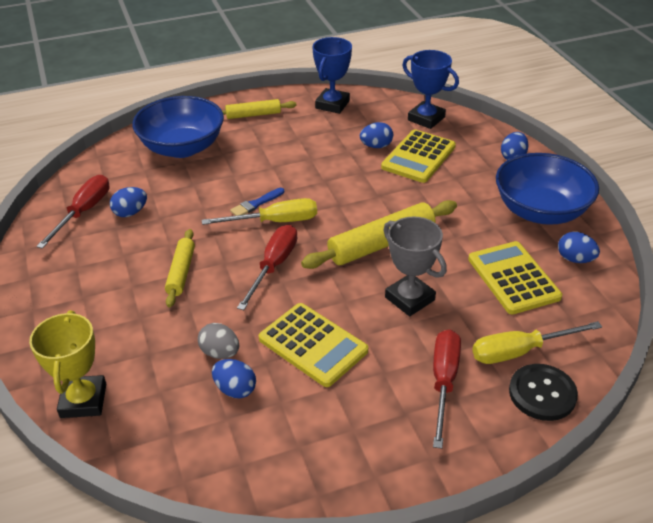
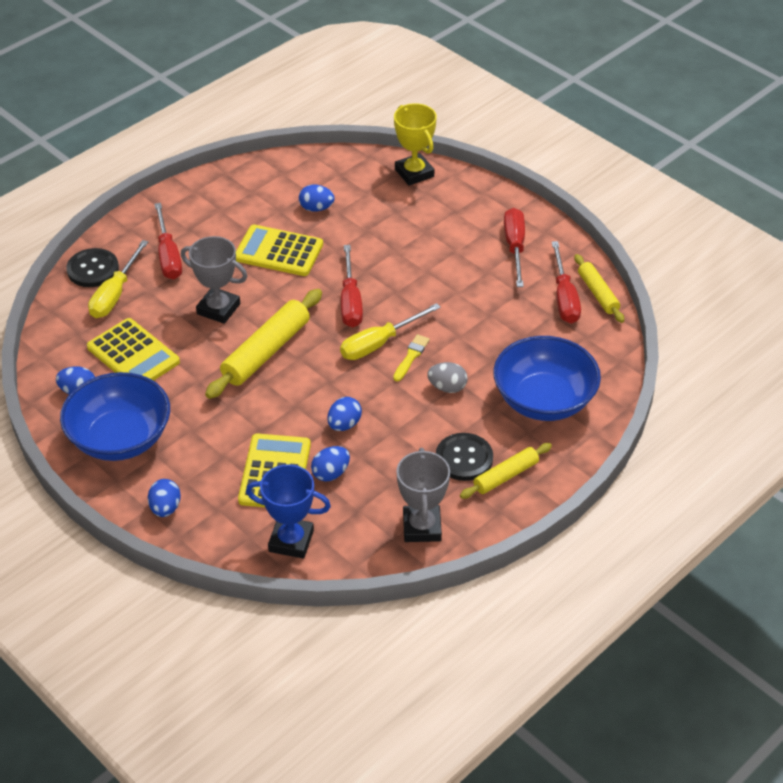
camera: 155 degrees right, 5 degrees up
blue egg [110,187,147,217] -> blue egg moved to [327,397,362,431]
yellow rolling pin [165,229,195,307] -> yellow rolling pin moved to [574,254,624,323]
grey egg [198,323,239,359] -> grey egg moved to [427,362,468,393]
blue brush [230,188,284,216] -> yellow brush [393,334,430,381]
blue trophy [313,37,352,114] -> grey trophy [397,448,450,542]
yellow screwdriver [472,321,602,364] -> yellow screwdriver turned 150 degrees clockwise [88,240,148,318]
none -> black button [436,433,493,481]
none -> red screwdriver [504,208,525,287]

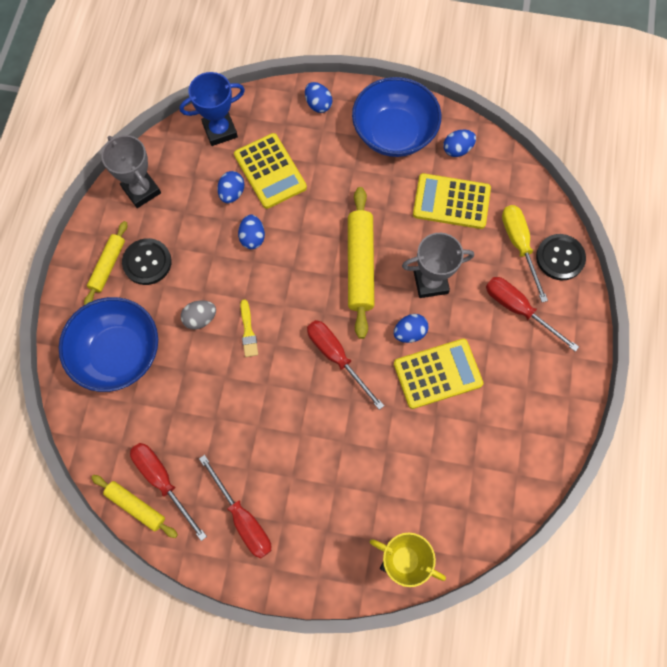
camera: 145 degrees right, 25 degrees up
blue egg [299,185,334,212] -> blue egg moved to [394,314,429,343]
yellow screwdriver [340,303,441,360] -> none

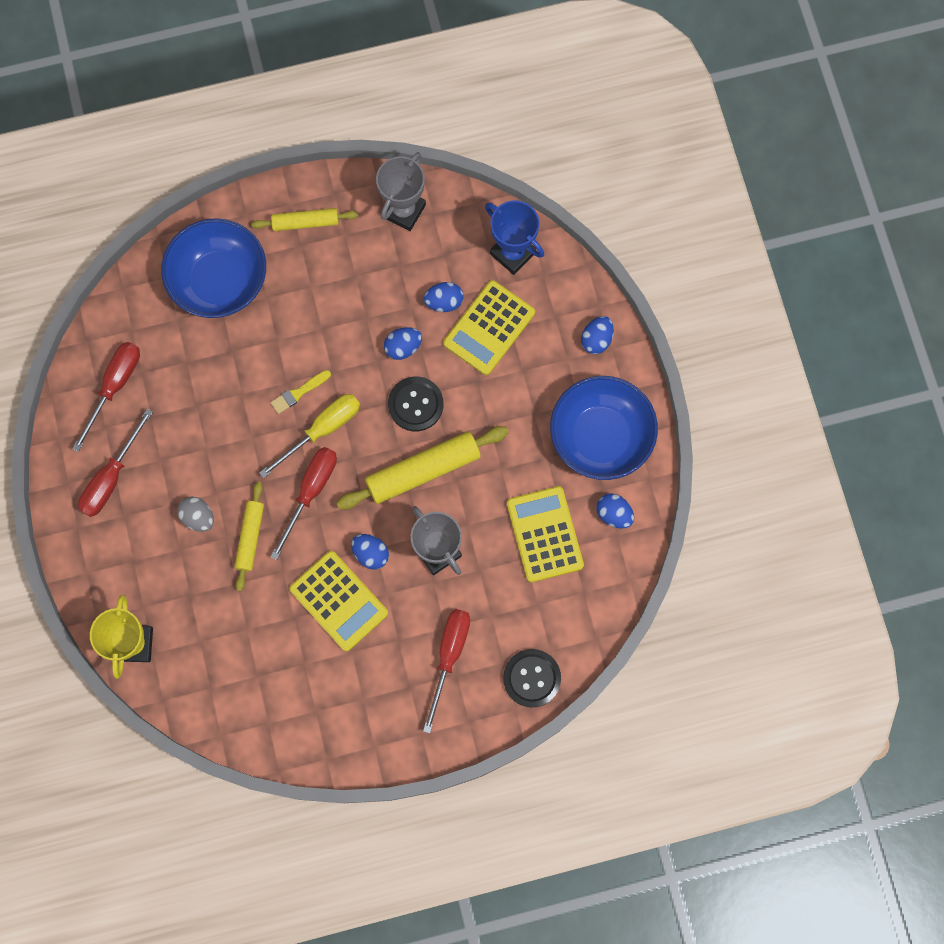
camera: 65 degrees right, 5 degrees up
yellow rolling pin [91,475,178,538] -> yellow rolling pin moved to [234,482,264,591]
black button [122,238,172,285] -> black button moved to [388,376,443,431]
grey egg [181,300,216,329] -> grey egg moved to [177,497,214,532]
yellow screwdriver [502,205,548,302] -> yellow screwdriver moved to [259,394,360,478]

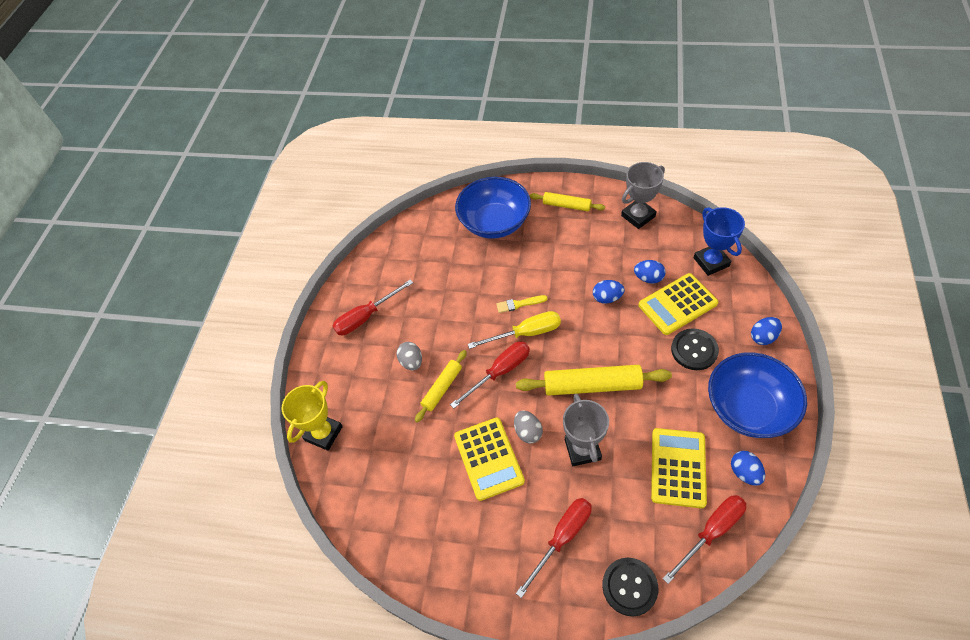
camera: 30 degrees right, 20 degrees down
red screwdriver [72,342,140,452] -> red screwdriver moved to [663,495,746,584]
blue egg [351,534,389,570] -> grey egg [514,410,543,444]
black button [388,376,443,431] -> black button moved to [671,328,719,370]

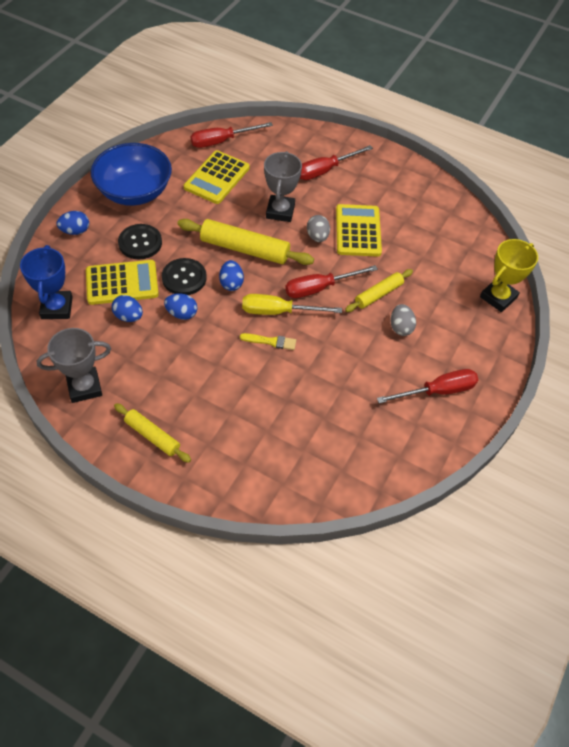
camera: 170 degrees left, 0 degrees up
blue bowl [455,177,531,239] -> none
black button [602,558,658,617] -> black button moved to [162,258,207,295]
blue egg [731,451,765,486] -> blue egg moved to [219,260,244,291]

